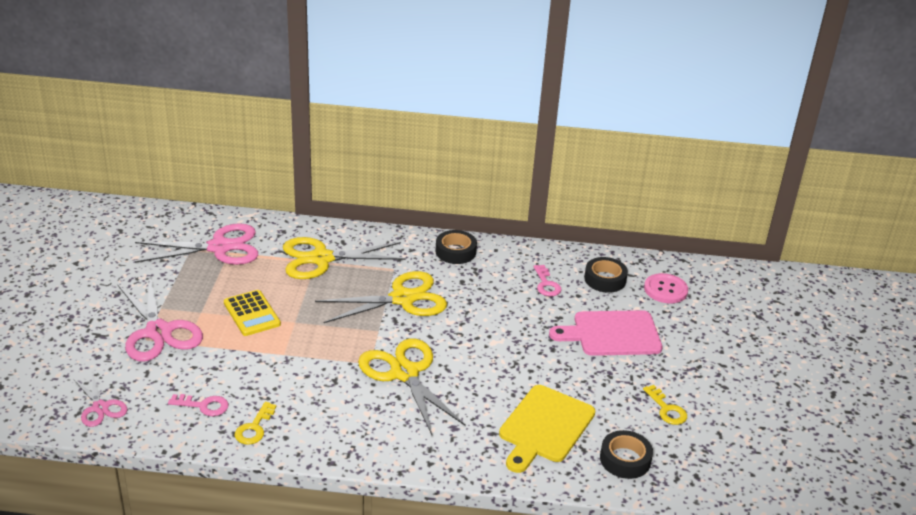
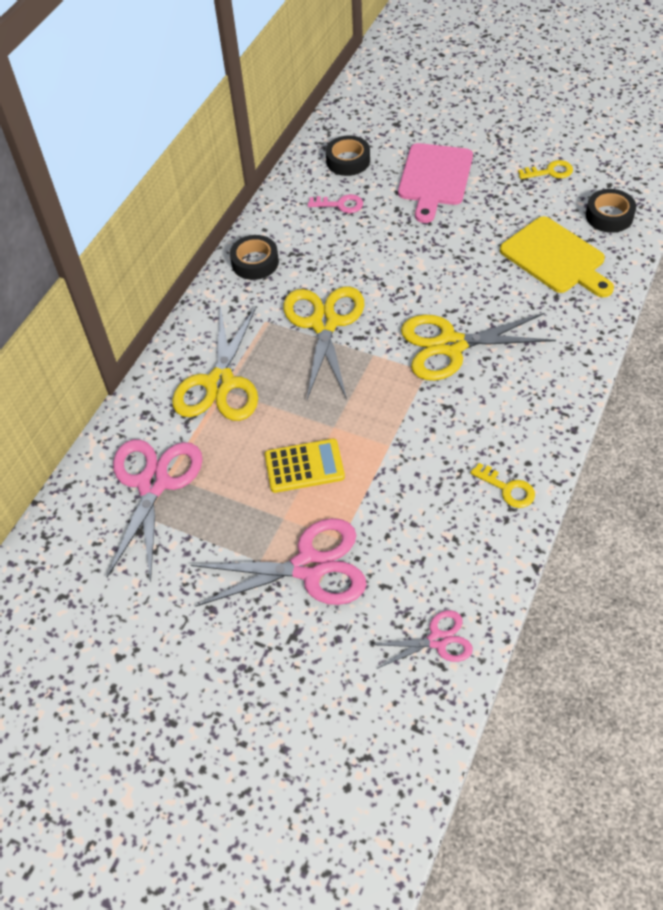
camera: 65 degrees left, 20 degrees up
pink key [168,394,228,416] -> none
pink button [644,273,688,303] -> none

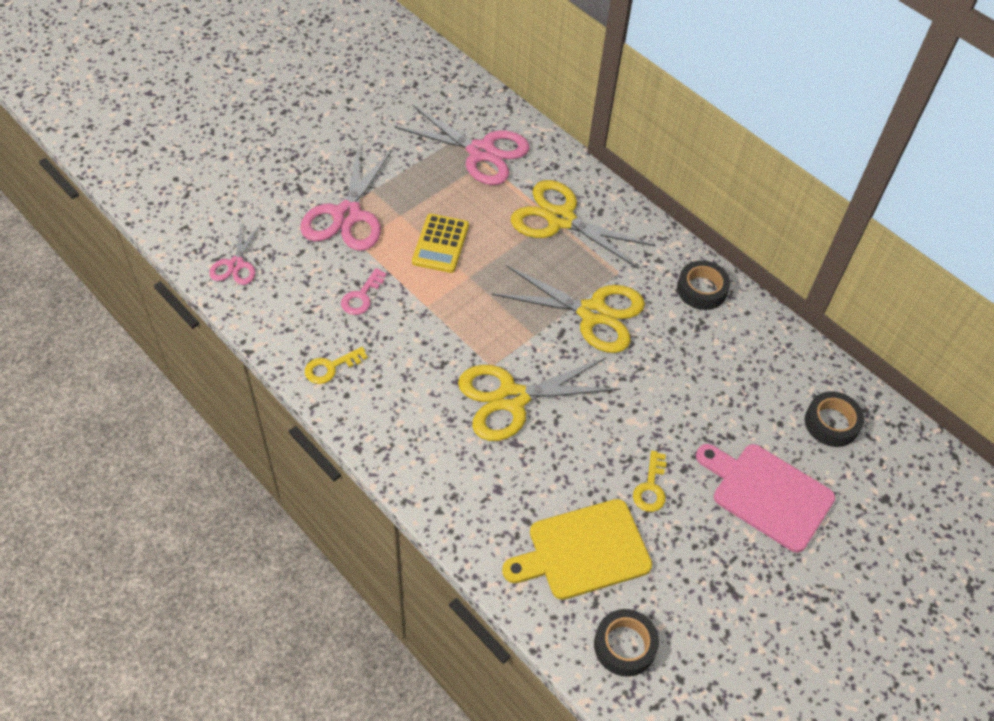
camera: 105 degrees right, 0 degrees up
pink key [308,194,363,213] -> pink key moved to [341,268,387,315]
yellow scissors [401,313,556,381] -> yellow scissors turned 120 degrees counterclockwise [458,358,620,441]
yellow key [518,160,573,179] -> yellow key moved to [633,451,667,512]

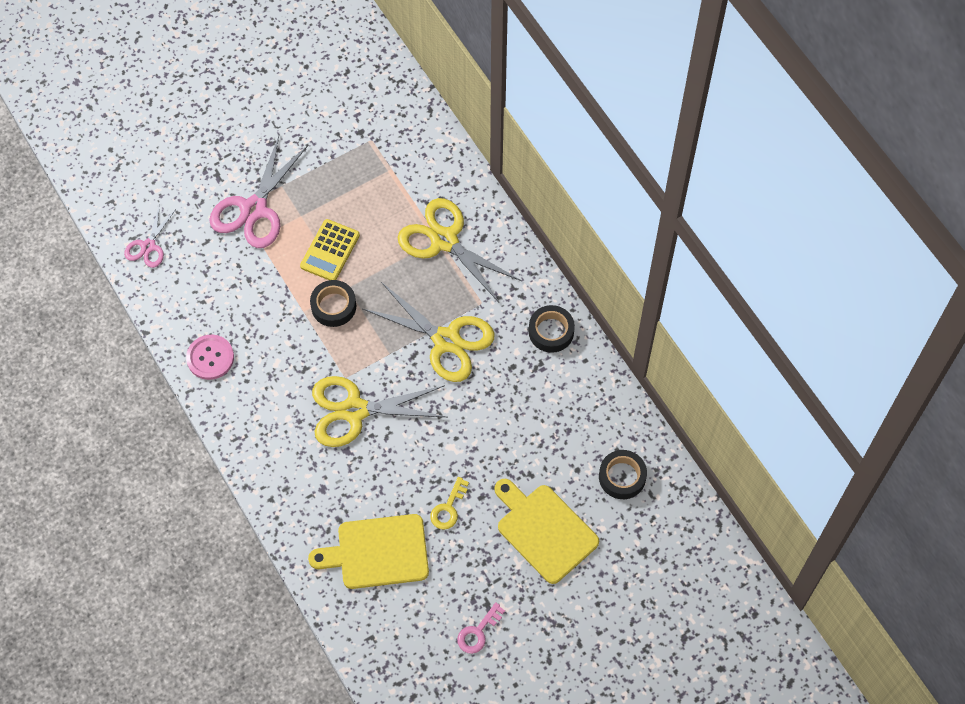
camera: 15 degrees right, 10 degrees up
yellow key [305,347,368,384] -> pink button [186,335,234,380]
pink key [341,268,387,315] -> pink key moved to [457,602,505,654]
pink scissors [394,105,530,185] -> none
black tape [594,609,659,677] -> black tape moved to [310,280,356,327]
pink cutting board [696,444,835,553] -> yellow cutting board [494,479,599,584]

